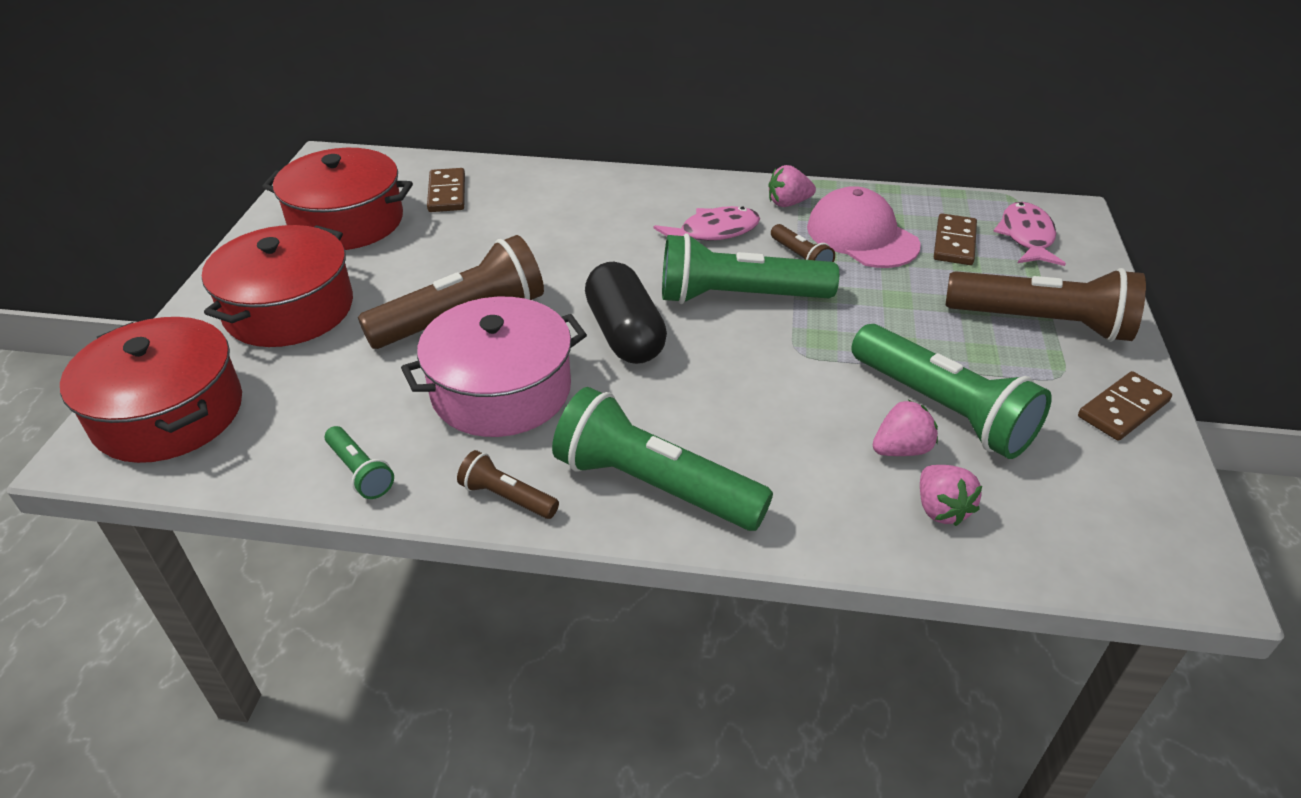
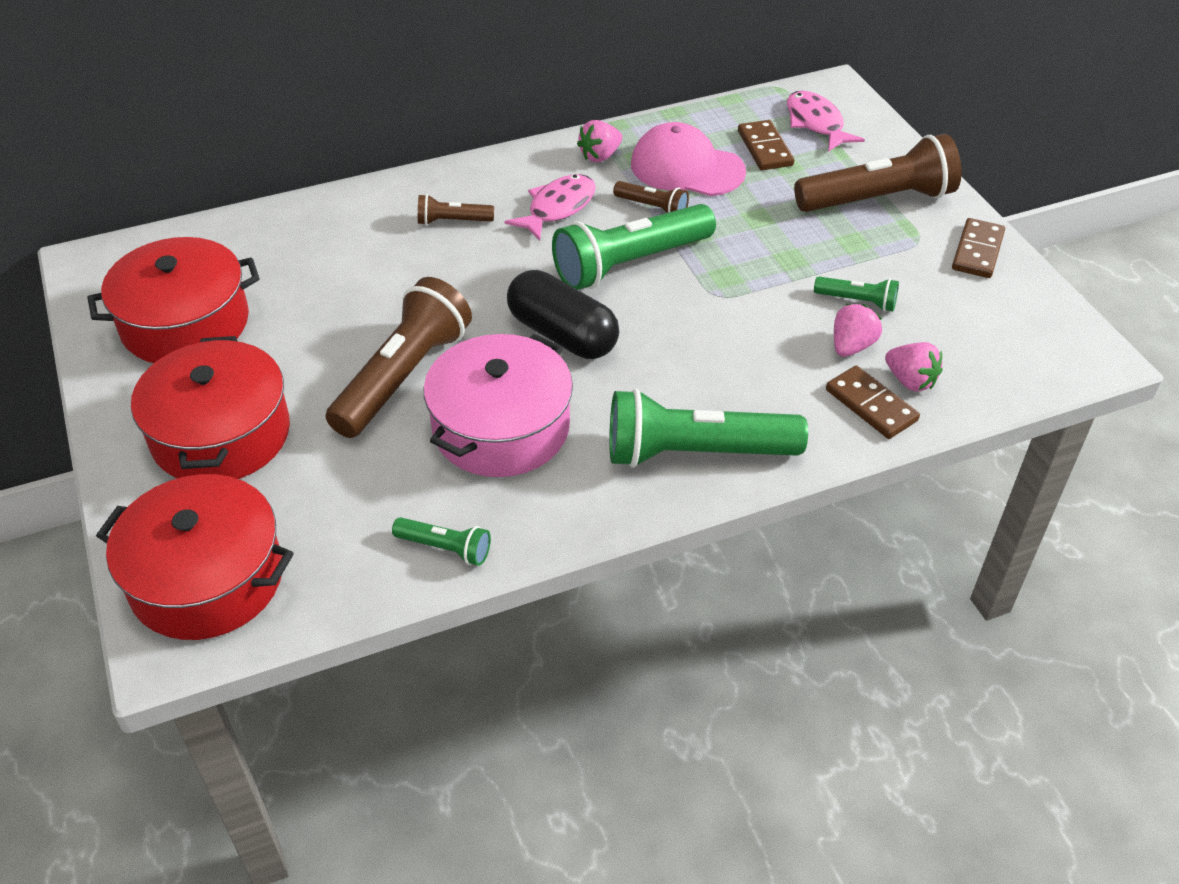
camera: 30 degrees left, 5 degrees up
brown domino [427,168,465,212] -> brown domino moved to [826,365,920,439]
brown flashlight [457,450,559,519] -> brown flashlight moved to [418,194,494,225]
green flashlight [852,324,1052,459] -> green flashlight [814,276,899,311], size x0.47

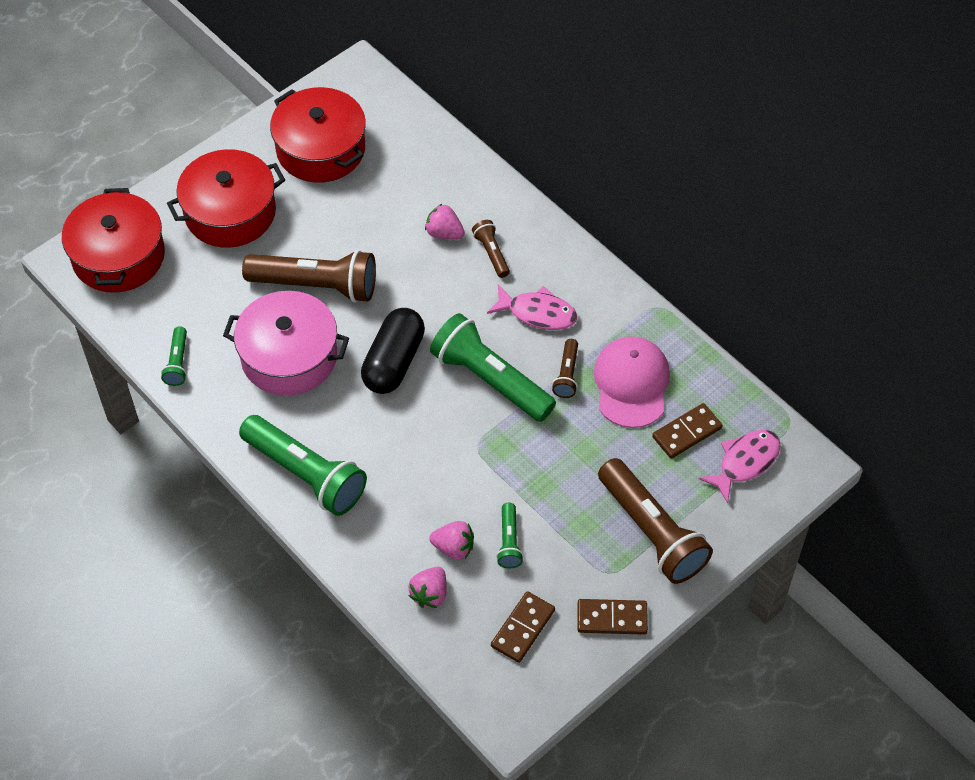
camera: 70 degrees right, 10 degrees up
pink strawberry [577,120,622,162] -> pink strawberry moved to [425,204,465,239]
green flashlight [609,389,808,468] -> green flashlight turned 150 degrees clockwise [239,415,367,516]
brown domino [826,365,920,439] -> brown domino moved to [491,591,555,663]

